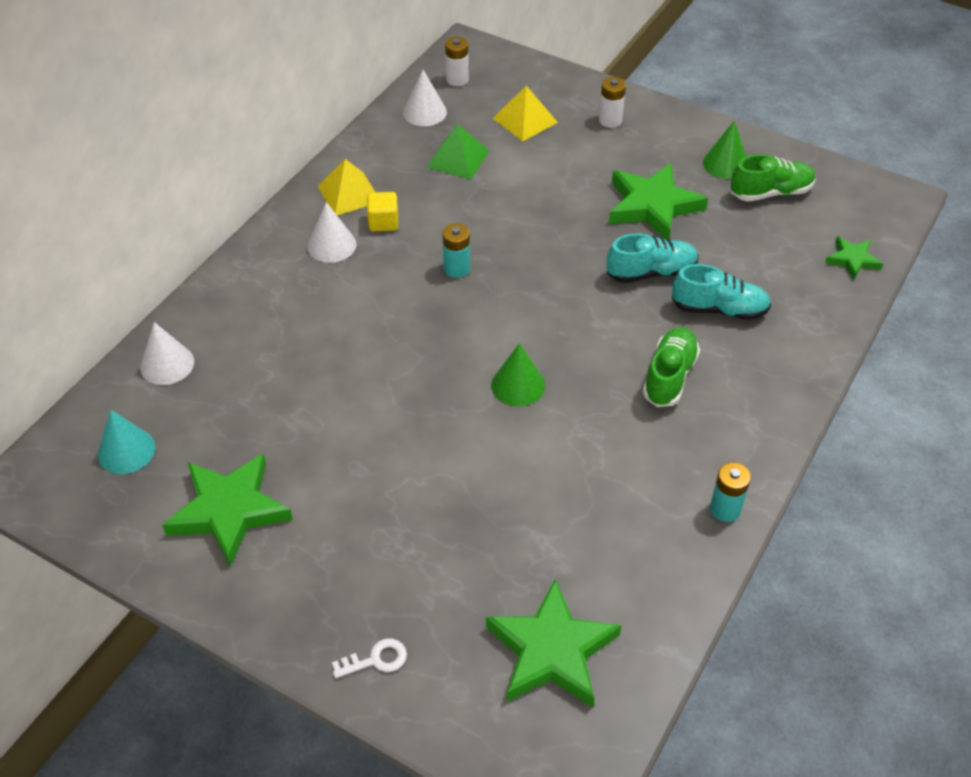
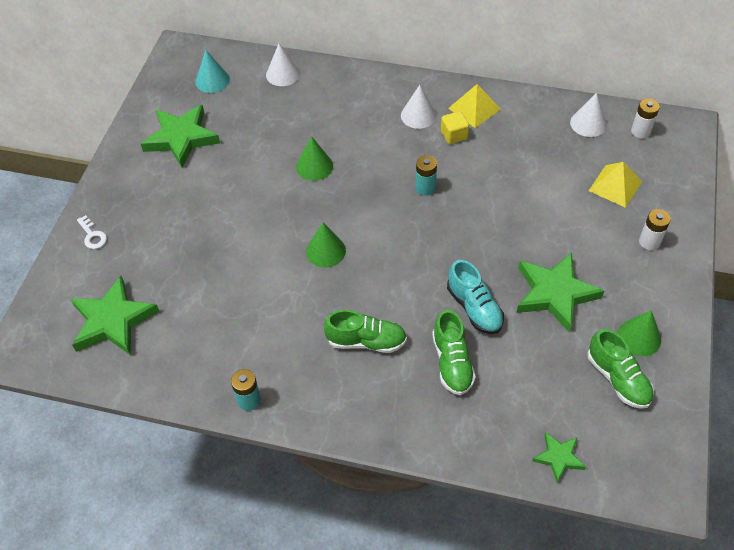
camera: 75 degrees right, 5 degrees up
green pyramid [426,124,489,180] -> none
turquoise shoe [672,264,771,320] -> green shoe [432,310,476,395]
none -> green cone [296,136,333,181]

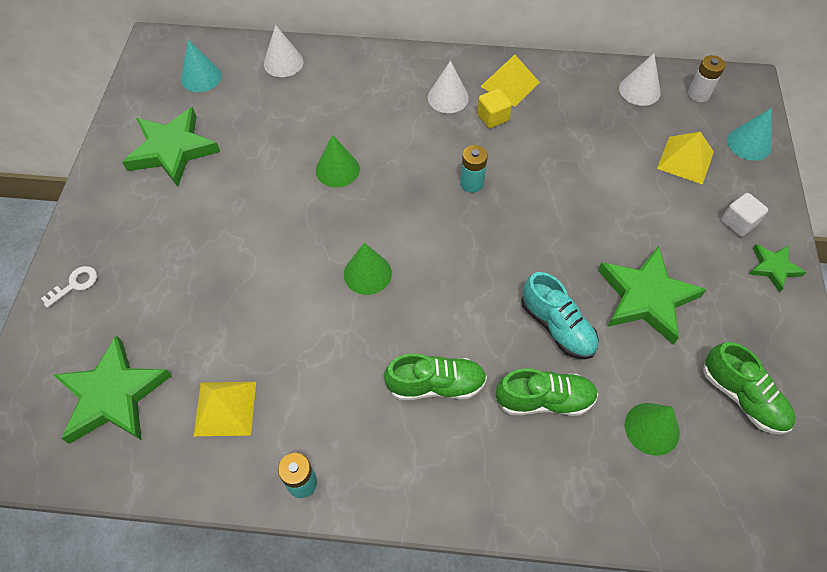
camera: 10 degrees left, 5 degrees up
white key [77,215,107,249] -> white key turned 90 degrees counterclockwise [41,266,97,308]
green shoe [432,310,476,395] -> green shoe turned 75 degrees counterclockwise [495,368,598,416]
green star [532,432,586,483] -> green star moved to [749,244,806,292]
green cone [618,310,661,356] -> green cone moved to [625,403,680,456]
white battery [639,209,671,250] -> white cube [721,193,768,237]
none -> yellow pyramid [193,382,256,436]
none -> turquoise cone [727,108,772,161]

